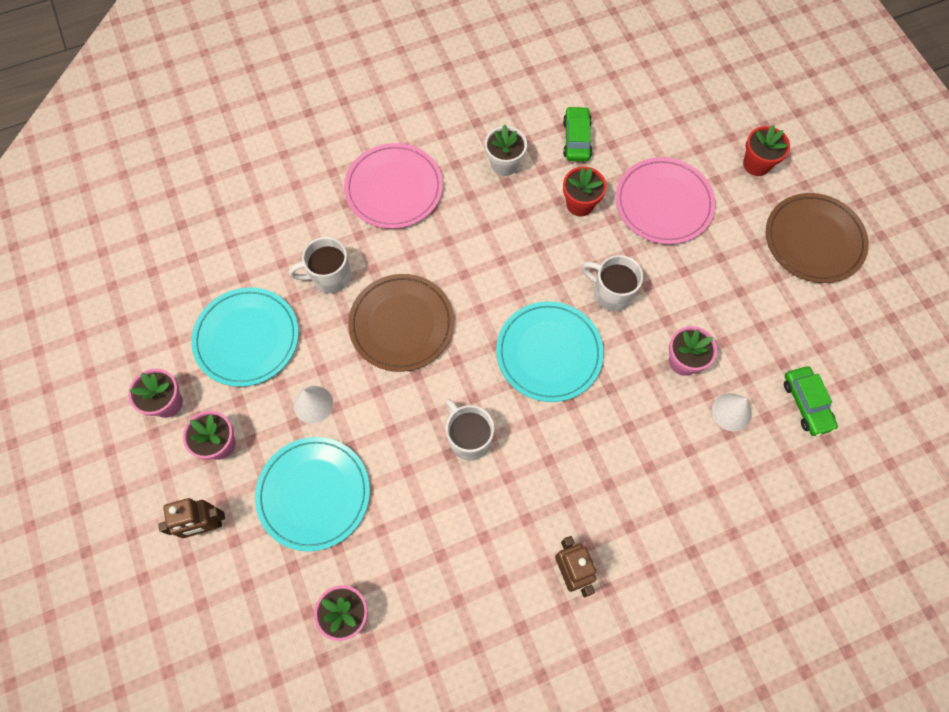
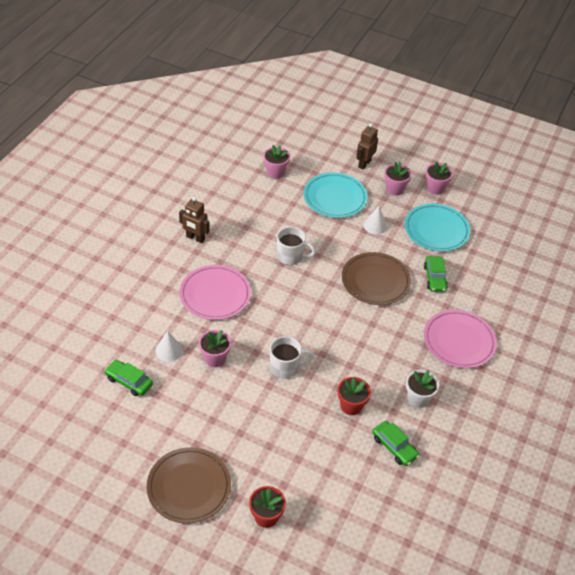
camera: 135 degrees right, 20 degrees down
white mug [289,237,351,293] -> green car [424,256,448,292]
turquoise plate [496,301,604,402] -> none
pink plate [615,157,716,244] -> pink plate moved to [180,265,251,320]

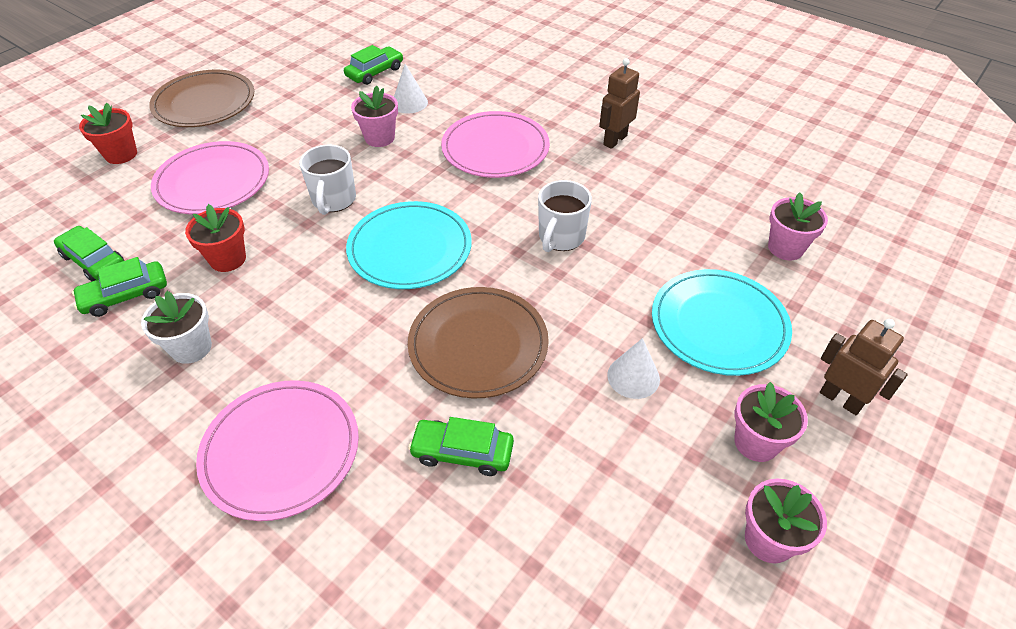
camera: 105 degrees right, 0 degrees up
turquoise plate [405,204,470,251] -> turquoise plate moved to [346,201,472,289]
none -> green car [54,226,124,281]
none -> pink plate [151,141,269,214]

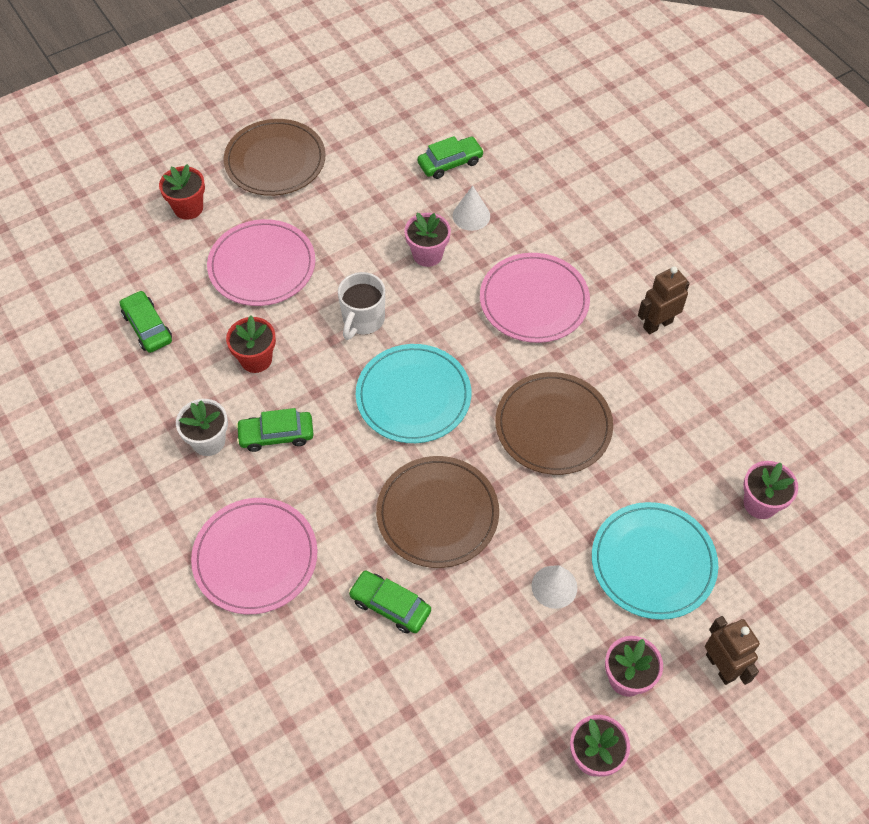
camera: 20 degrees right, 10 degrees up
green car [72,257,167,317] -> green car moved to [236,408,314,452]
white mug [538,180,592,252] -> brown plate [495,372,613,475]

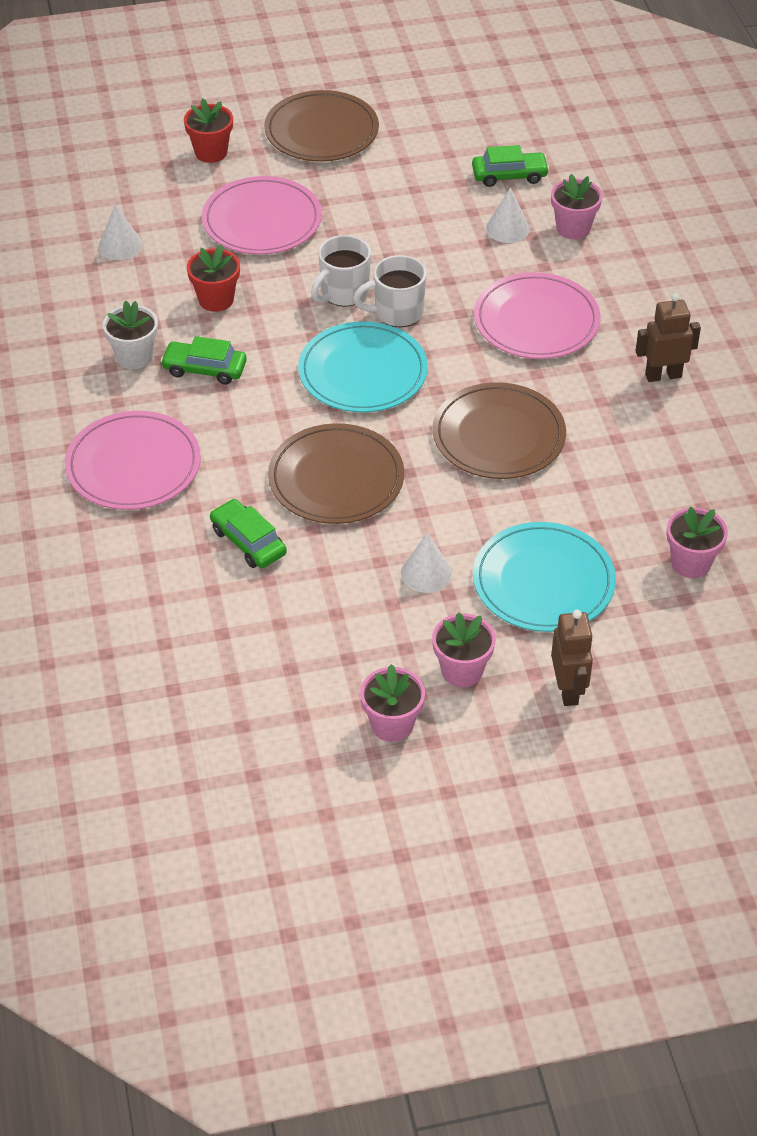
camera: 20 degrees right, 10 degrees down
green car [120,291,172,353] -> white cone [99,204,143,260]
pink flower pot [405,213,451,267] -> pink flower pot moved to [551,174,603,240]
none -> white mug [353,255,427,327]

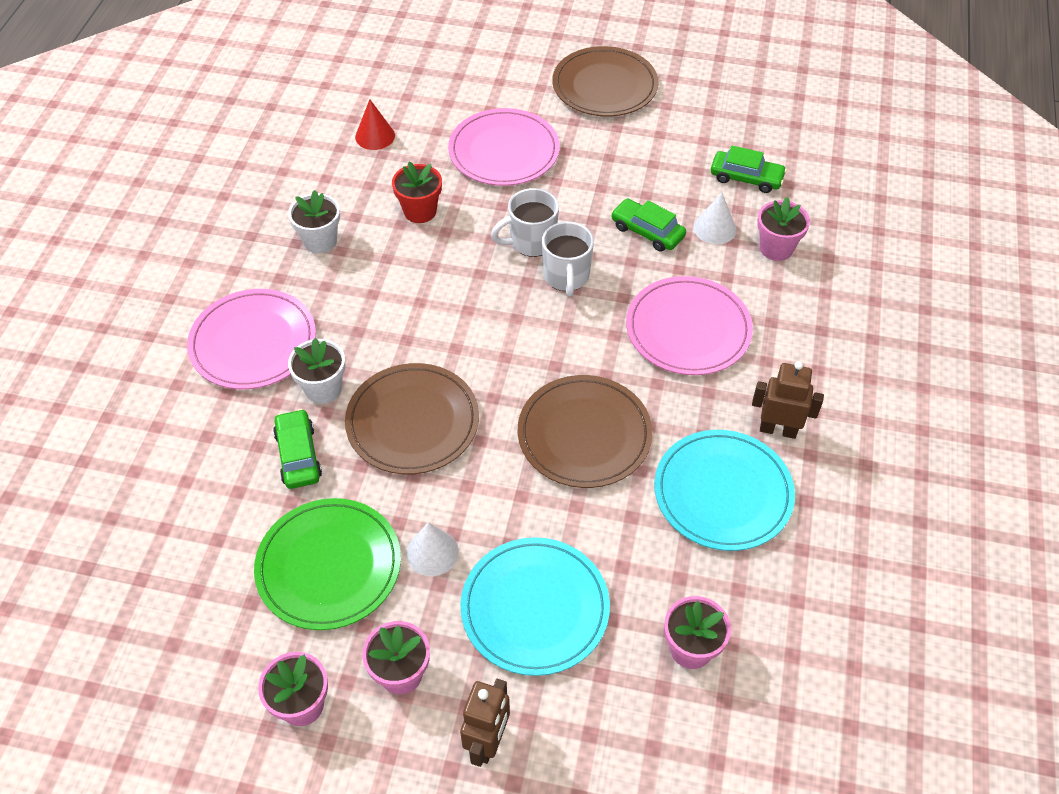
camera: 25 degrees right, 5 degrees up
white cone [99,204,143,260] -> red cone [355,99,395,150]
green car [161,336,247,384] -> green car moved to [611,198,686,252]
red flower pot [184,98,233,163] -> none
turquoise plate [298,321,428,413] -> turquoise plate moved to [654,430,795,551]
white mug [353,255,427,327] -> white mug turned 105 degrees counterclockwise [542,222,594,297]
none -> green plate [254,498,401,630]
none -> white flower pot [288,338,346,404]

